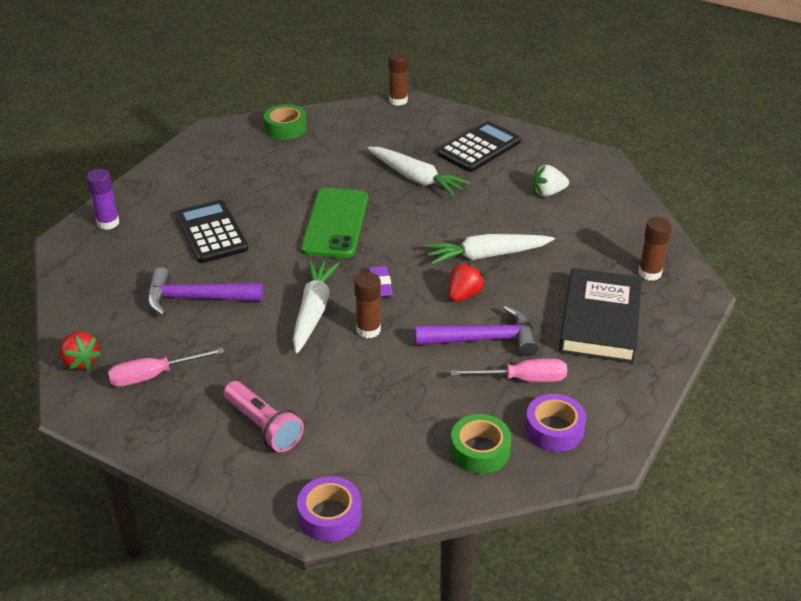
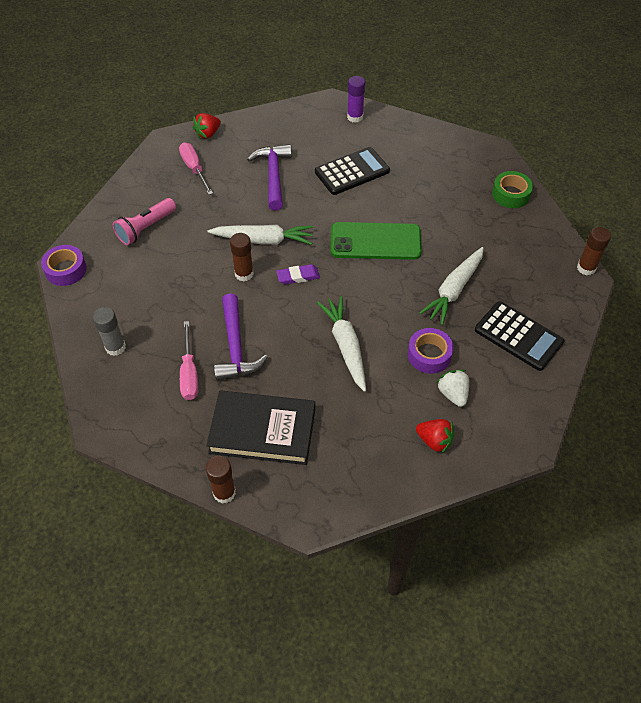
camera: 85 degrees right, 15 degrees up
red strawberry [449,263,485,302] -> red strawberry moved to [416,419,455,454]
green tape [450,414,512,474] -> grey glue stick [93,307,126,356]
purple tape [525,394,586,452] -> purple tape moved to [408,328,454,374]
brown glue stick [638,217,672,281] -> brown glue stick moved to [206,456,236,504]

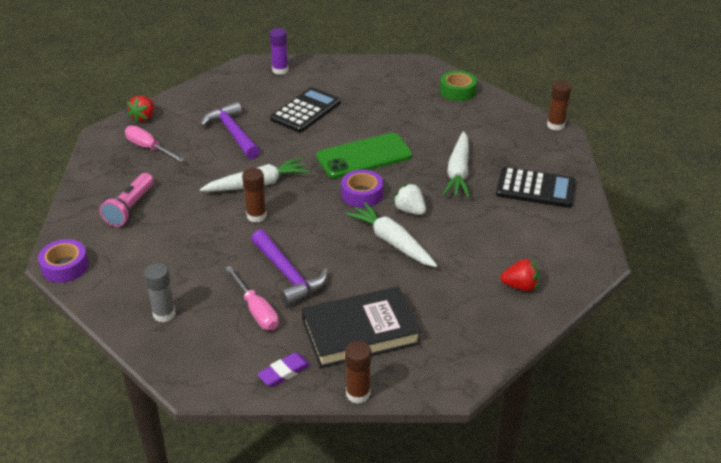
camera: 25 degrees left, 15 degrees down
purple eraser [276,264,320,285] -> purple eraser moved to [257,352,311,387]
purple tape [408,328,454,374] -> purple tape moved to [341,170,383,208]
white strawberry [437,370,469,407] -> white strawberry moved to [393,183,426,215]

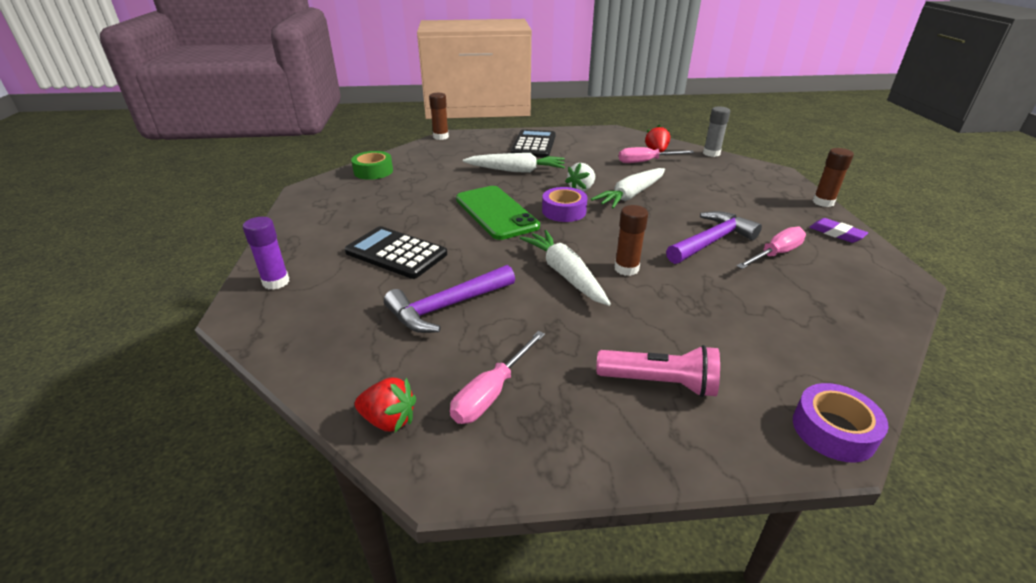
camera: 95 degrees left, 5 degrees down
grey glue stick [144,263,176,322] -> grey glue stick moved to [703,106,731,157]
black book [302,287,421,368] -> none
none -> pink screwdriver [619,147,694,163]

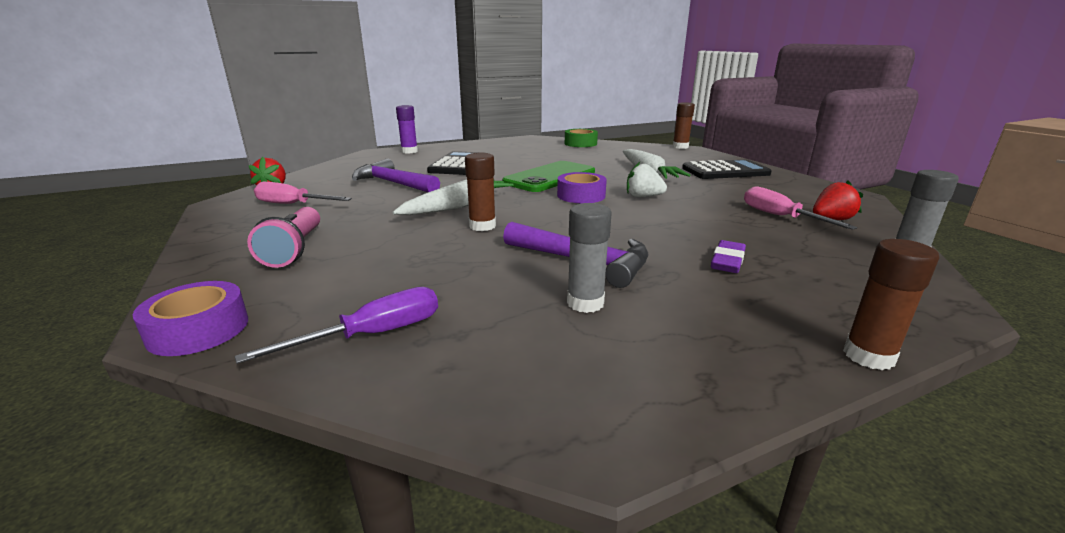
camera: 70 degrees right, 10 degrees down
white carrot [591,168,665,209] -> none
pink screwdriver [737,227,806,269] -> grey glue stick [567,203,612,313]
purple eraser [809,218,868,243] -> purple eraser moved to [711,240,746,273]
none -> purple screwdriver [235,287,438,364]

